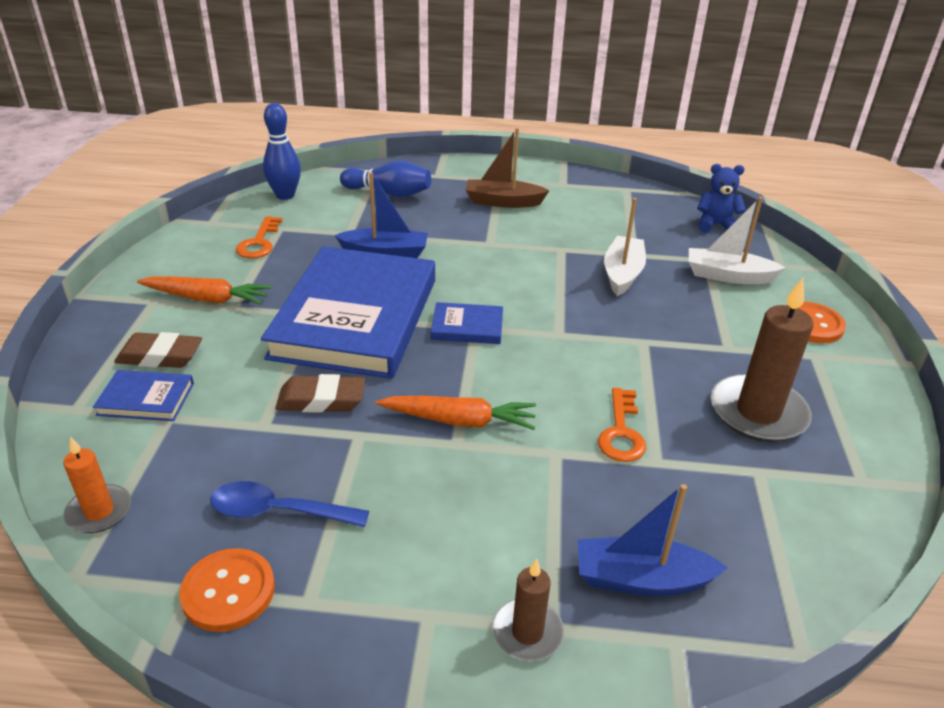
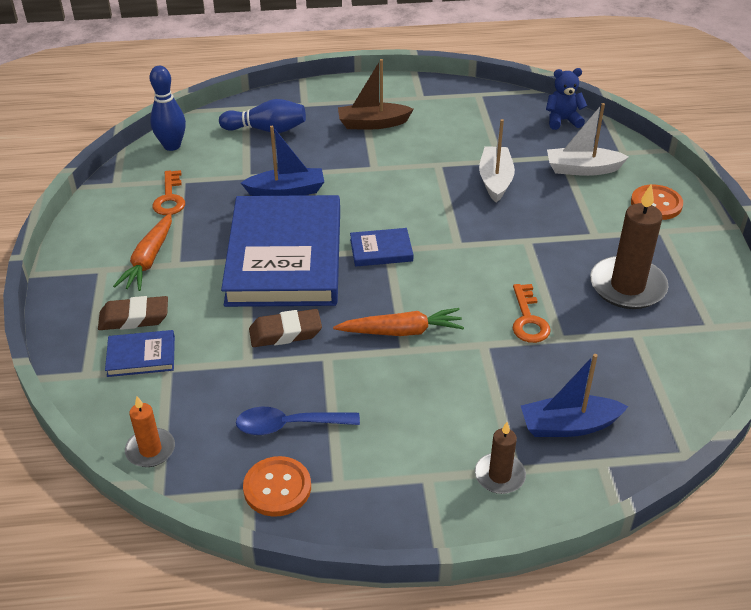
camera: 10 degrees left, 5 degrees up
orange carrot [137,276,271,305] -> orange carrot turned 105 degrees clockwise [113,213,172,291]

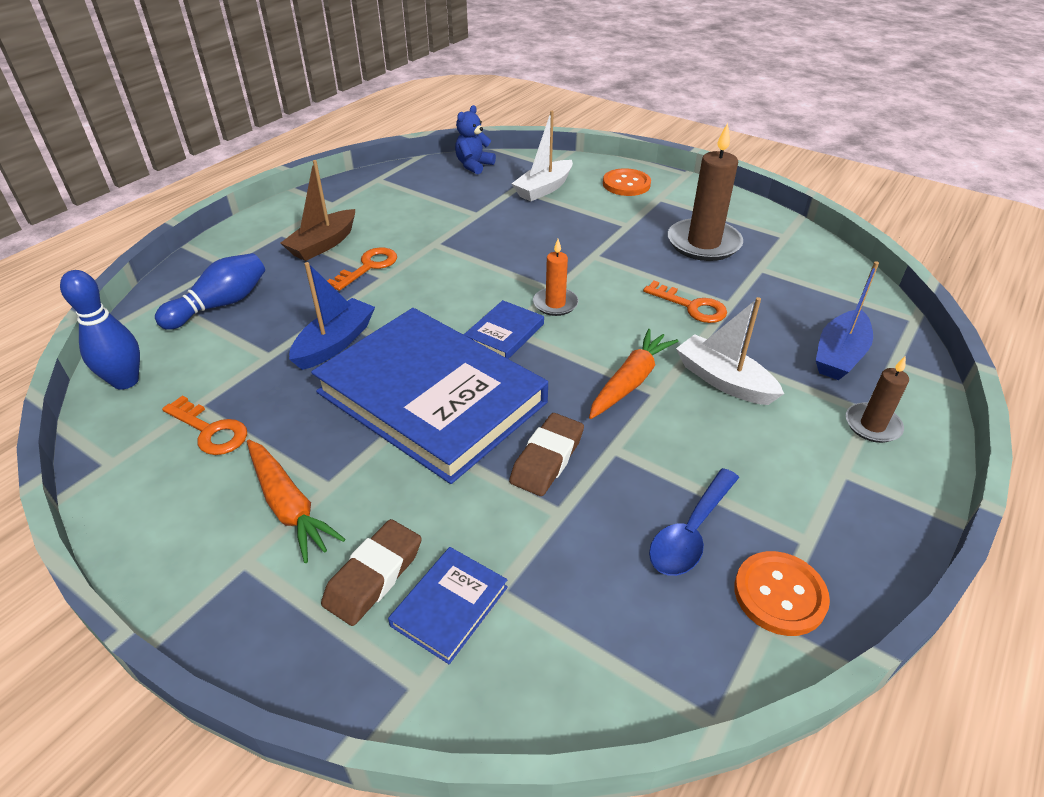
camera: 50 degrees left, 0 degrees up
orange candle [125,396,175,467] -> orange candle moved to [533,239,579,316]
white boat [479,119,515,203] -> white boat moved to [676,297,784,405]
none -> orange key [327,248,397,291]

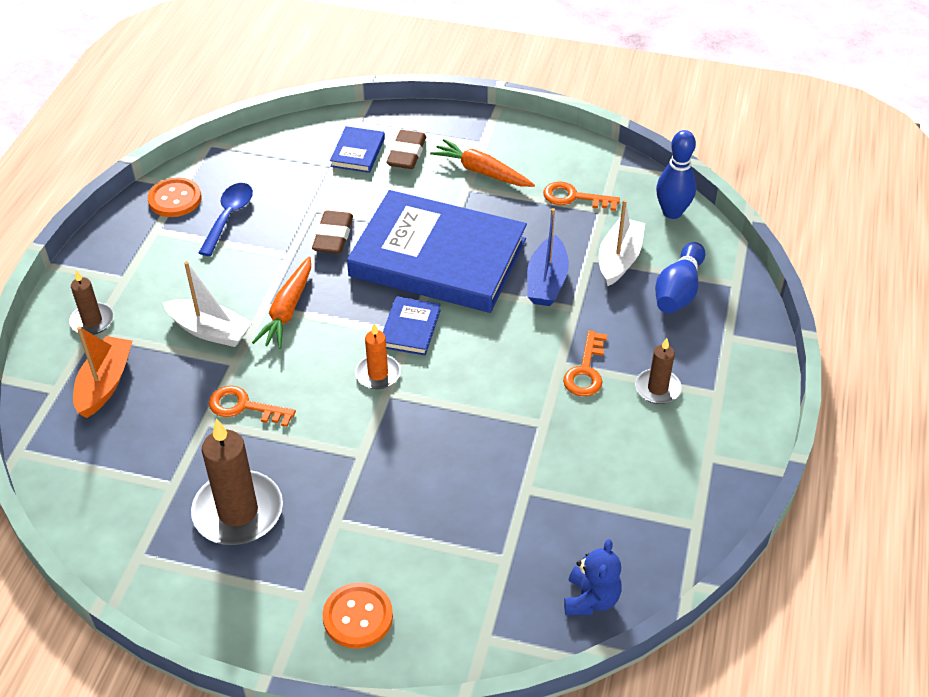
camera: 160 degrees right, 5 degrees up
brown boat [281,160,355,261] -> brown candle [635,338,681,404]
white boat [511,111,573,201] -> white boat moved to [599,200,645,286]
blue boat [816,261,879,380] -> orange boat [73,327,133,418]

